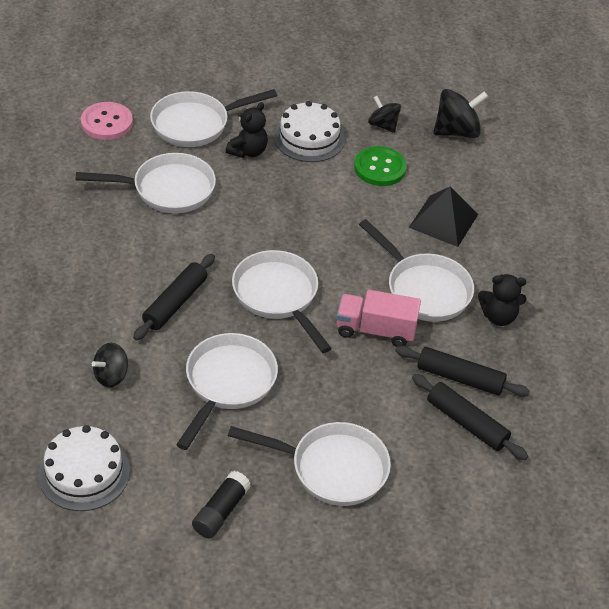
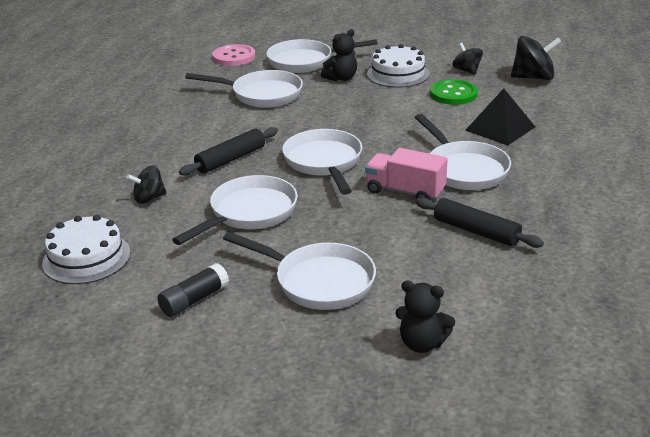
camera: 20 degrees right, 15 degrees down
black rolling pin [412,374,528,460] -> none
black teddy bear [478,274,527,326] -> black teddy bear moved to [395,280,455,353]

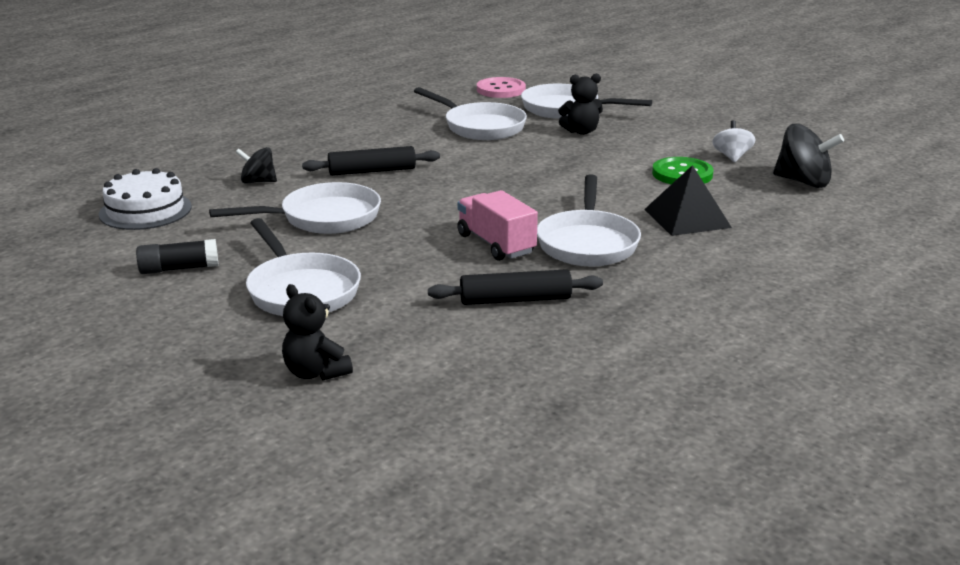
camera: 30 degrees right, 5 degrees down
white pan [282,129,362,195] -> none
white cake [367,44,429,88] -> none
black rolling pin [416,197,544,248] -> black rolling pin turned 75 degrees counterclockwise [428,269,603,305]
black spinning top [452,43,483,75] -> white spinning top [712,120,756,162]

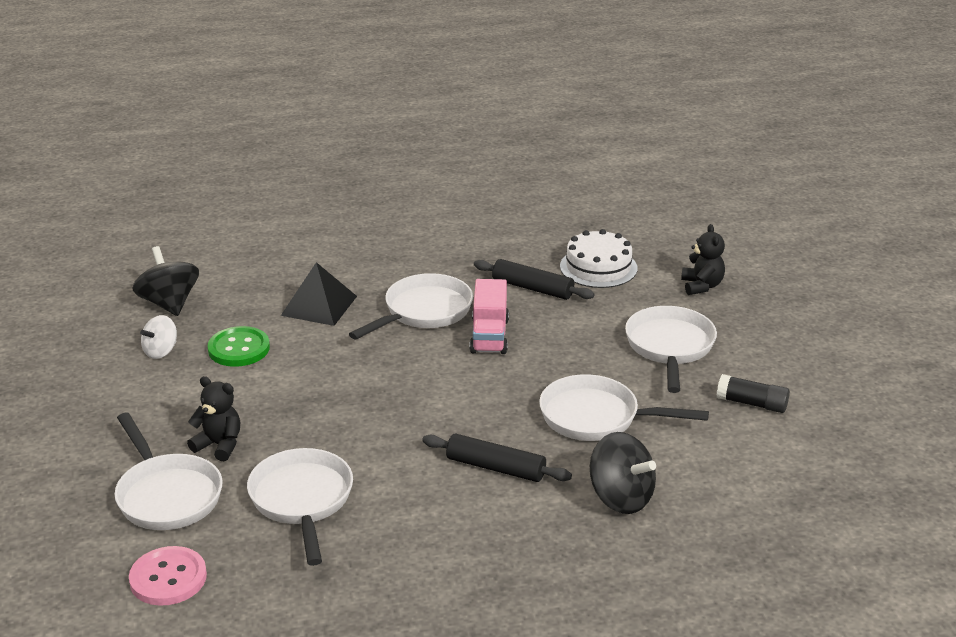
camera: 145 degrees left, 5 degrees up
white cake [99,168,192,230] -> white cake moved to [560,229,637,288]
black spinning top [235,147,277,184] -> black spinning top [590,432,656,514], size x1.60

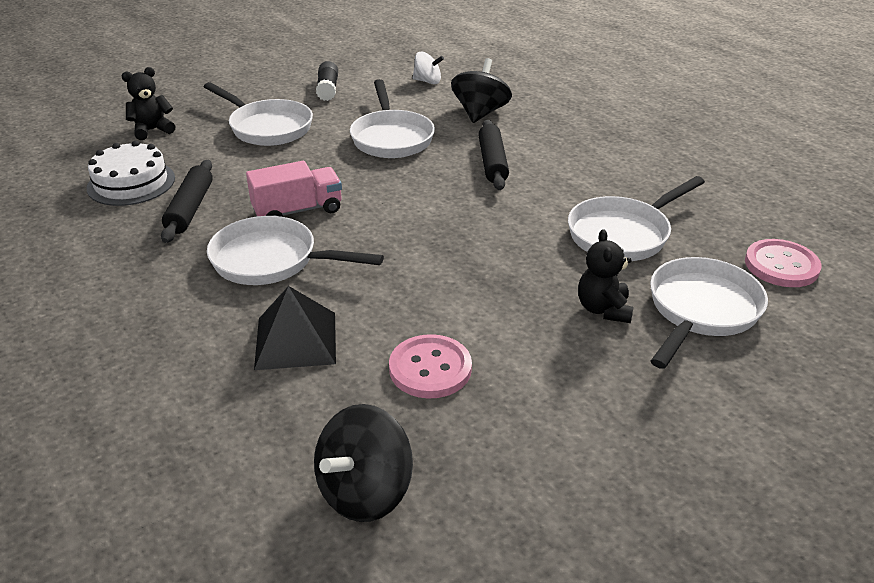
camera: 115 degrees left, 5 degrees up
white spinning top [140,315,177,359] -> white spinning top moved to [413,52,444,84]
green button [207,326,270,367] -> pink button [389,334,472,399]
white pan [625,306,717,393] -> white pan turned 120 degrees counterclockwise [204,82,313,146]

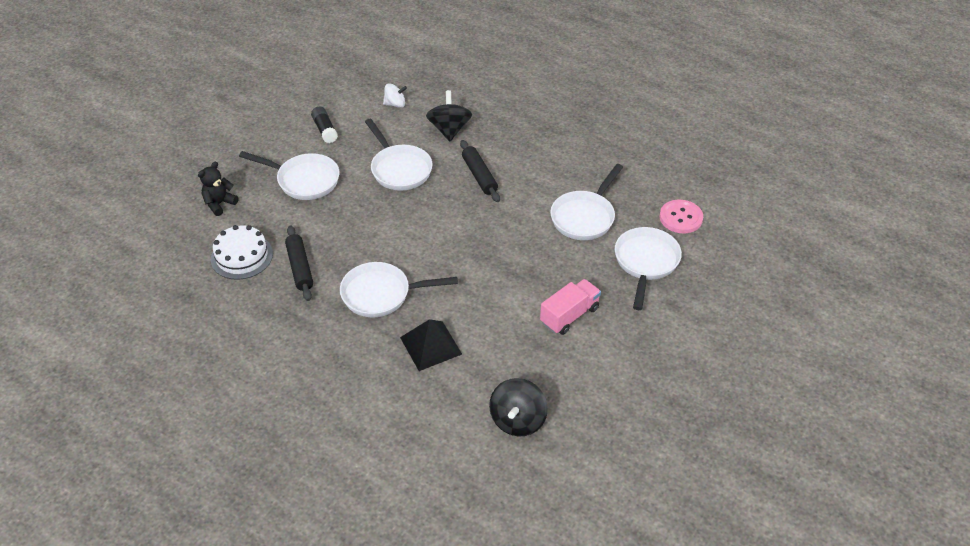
camera: 20 degrees left, 10 degrees up
pink truck [246,161,342,217] -> pink truck moved to [540,279,601,335]
pink button [389,334,472,399] -> none
black teddy bear [578,229,633,323] -> none

